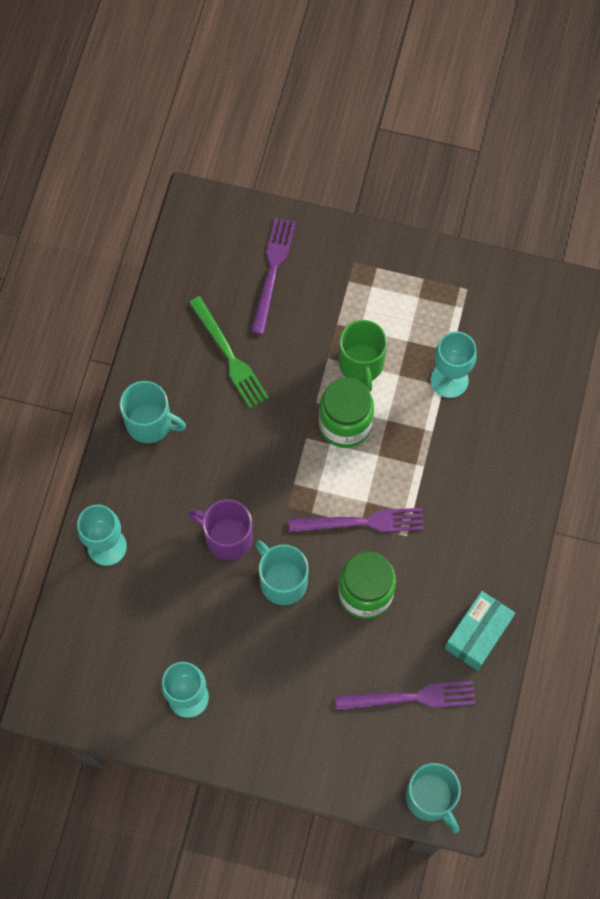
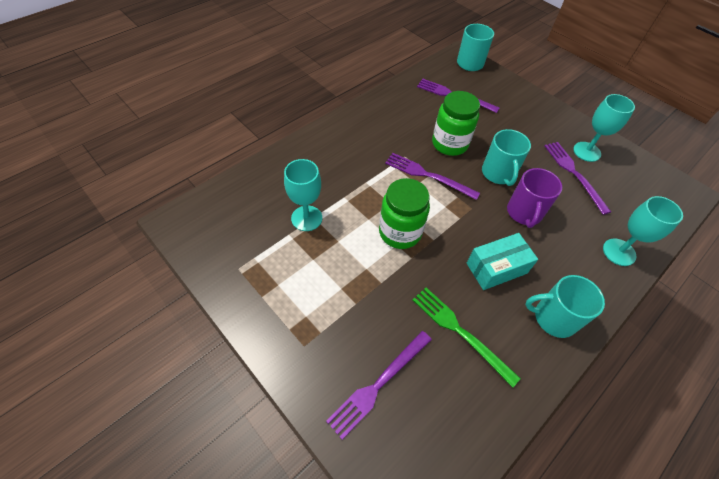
camera: 150 degrees left, 15 degrees down
turquoise mug [120,381,186,443] -> turquoise mug turned 45 degrees counterclockwise [525,275,605,338]
green fork [189,296,269,408] -> green fork turned 45 degrees counterclockwise [412,288,521,388]
purple mug [189,499,253,561] -> purple mug turned 45 degrees clockwise [507,168,562,228]
green mug [339,320,387,392] -> none
turquoise box [444,591,515,671] -> turquoise box moved to [467,233,538,290]
none -> purple fork [544,142,611,215]

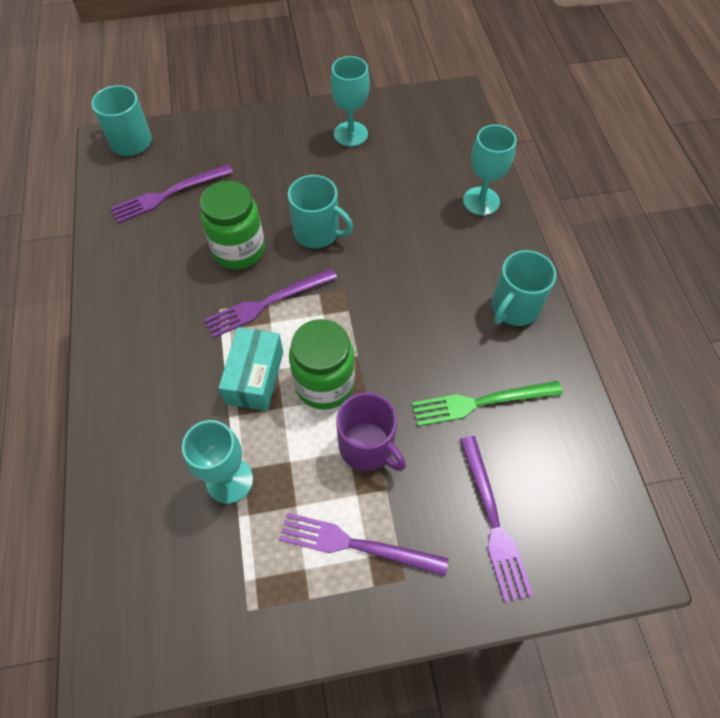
camera: 55 degrees left, 5 degrees up
turquoise box [467,233,538,290] -> turquoise box moved to [219,327,283,411]
purple mug [507,168,562,228] -> purple mug moved to [336,393,406,471]
purple fork [544,142,611,215] -> purple fork moved to [279,513,449,576]

